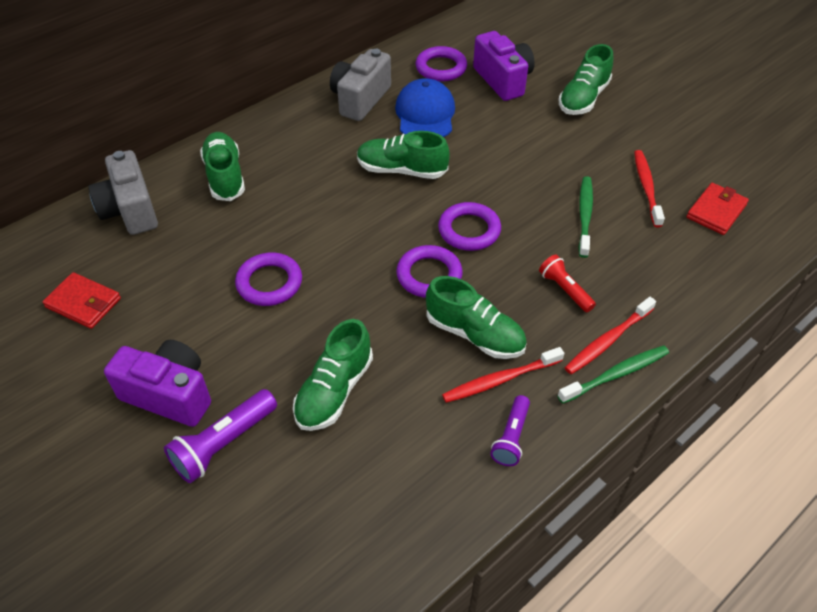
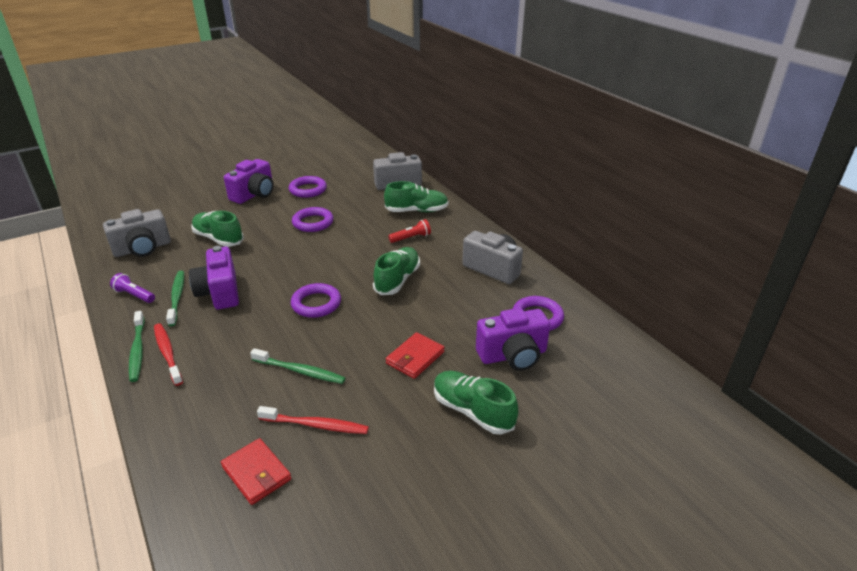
camera: 100 degrees right, 15 degrees down
red wallet [43,272,121,329] -> red wallet moved to [386,332,445,379]
purple flashlight [164,389,277,483] -> none
blue cap [395,78,455,137] -> none
purple ring [396,245,463,298] -> purple ring moved to [289,176,327,198]
green shoe [426,276,527,359] -> purple camera [189,246,239,309]
red toothbrush [442,347,564,403] -> green toothbrush [166,271,184,326]
red flashlight [539,255,596,312] -> red flashlight moved to [388,219,431,243]
none -> grey camera [103,209,171,257]

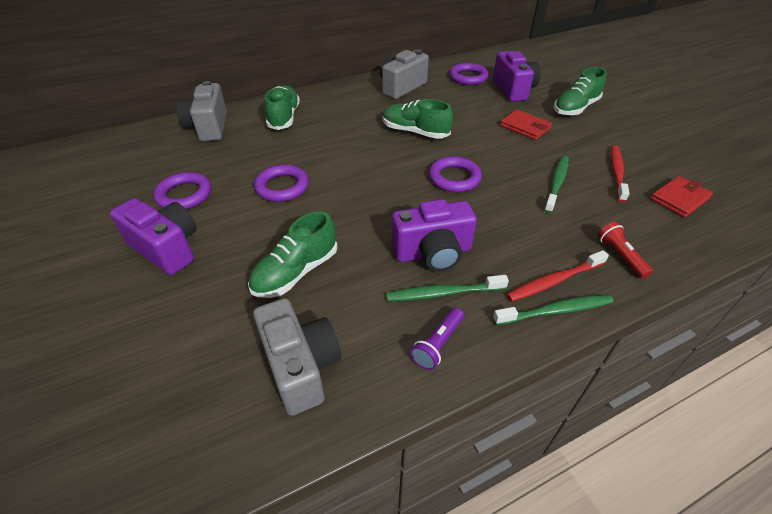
camera: 85 degrees left, 10 degrees up
red flashlight [388,219,431,243] -> red flashlight moved to [597,222,653,279]

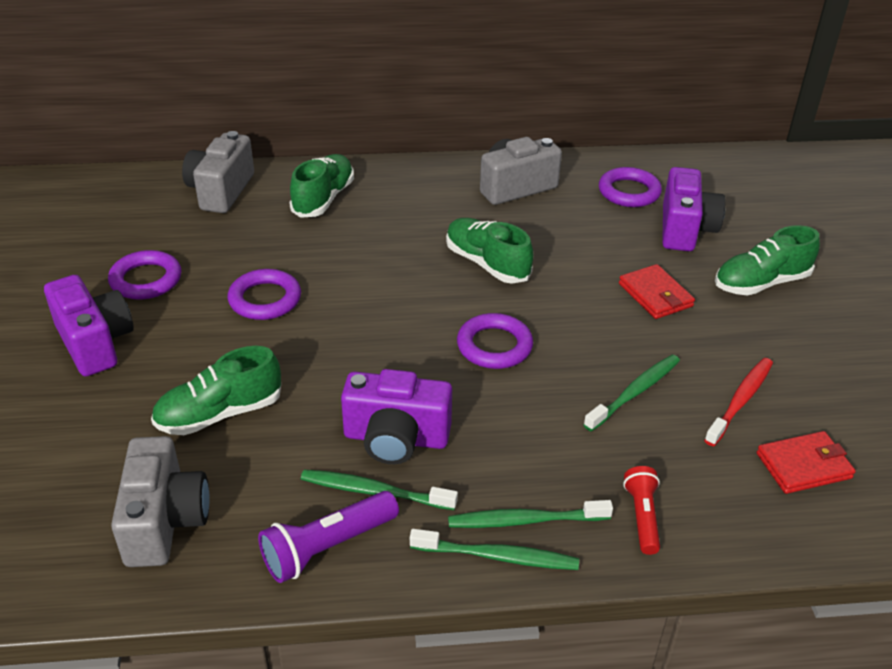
camera: 20 degrees right, 5 degrees down
purple flashlight [410,308,464,370] -> purple flashlight [258,491,399,583], size x1.53
red toothbrush [506,250,609,302] -> green toothbrush [448,500,613,528]

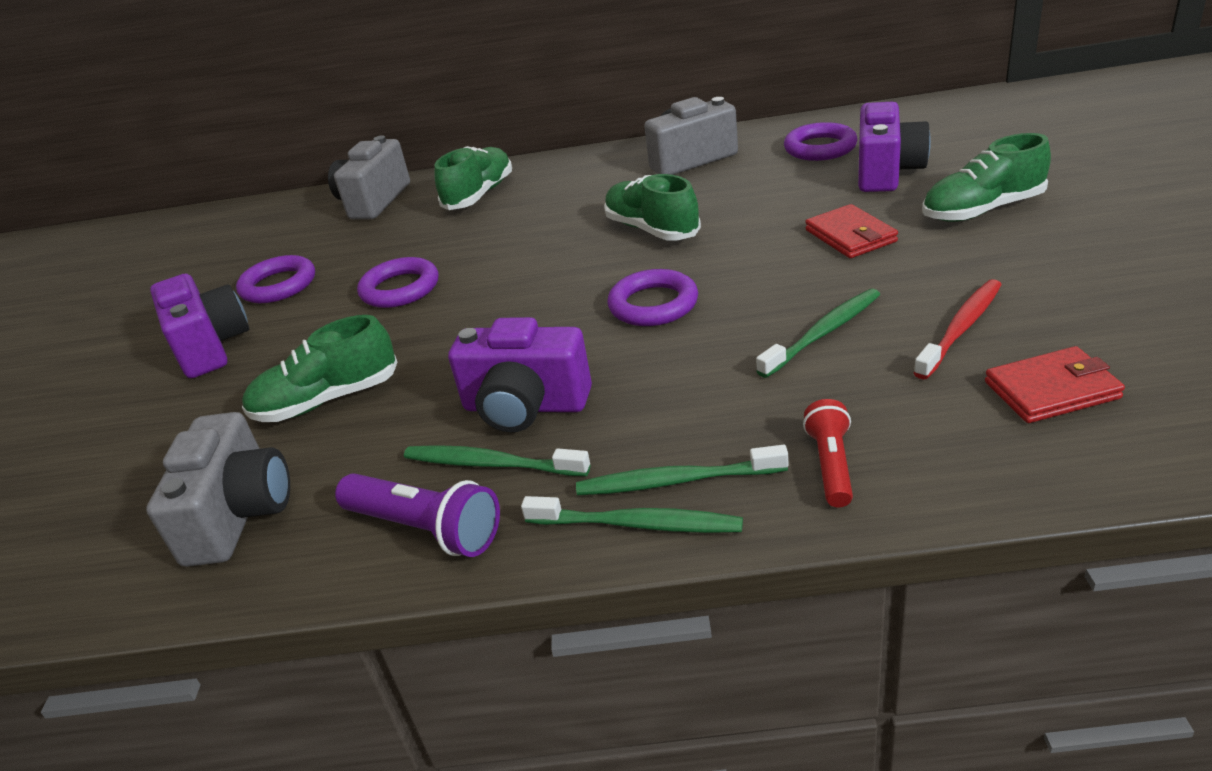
camera: 10 degrees right, 5 degrees down
purple flashlight [258,491,399,583] -> purple flashlight turned 120 degrees counterclockwise [335,473,500,557]

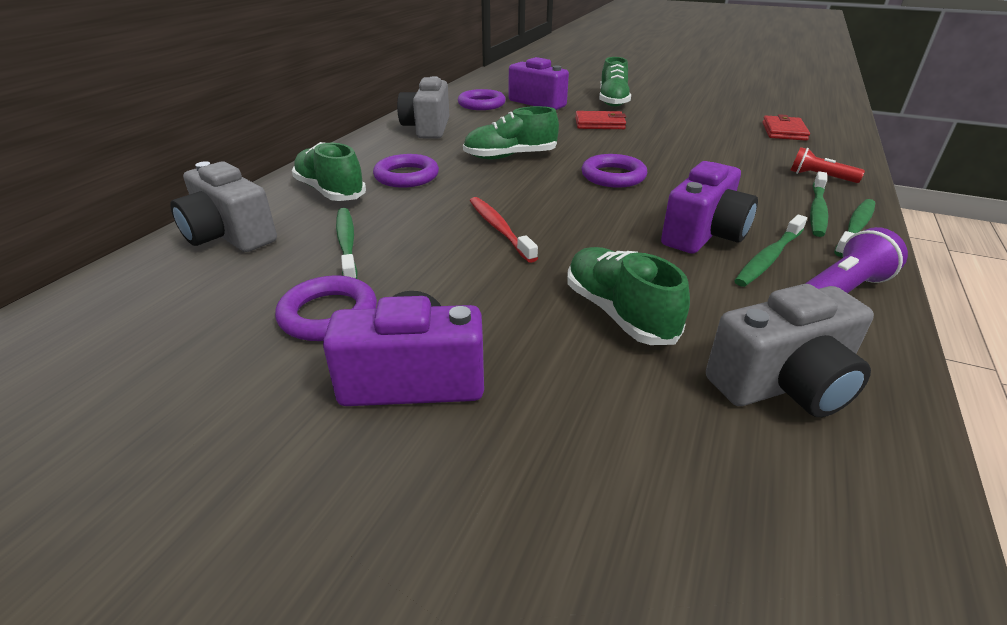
camera: 70 degrees left, 0 degrees up
grey camera [146,412,290,567] -> grey camera turned 135 degrees clockwise [706,284,874,417]
green shoe [242,315,397,422] -> green shoe turned 150 degrees clockwise [567,247,690,345]
purple ring [357,257,438,308] -> purple ring moved to [373,154,439,188]
green toothbrush [756,288,880,378] -> green toothbrush moved to [336,208,357,279]
red toothbrush [914,279,1002,379] -> red toothbrush moved to [470,197,538,263]

